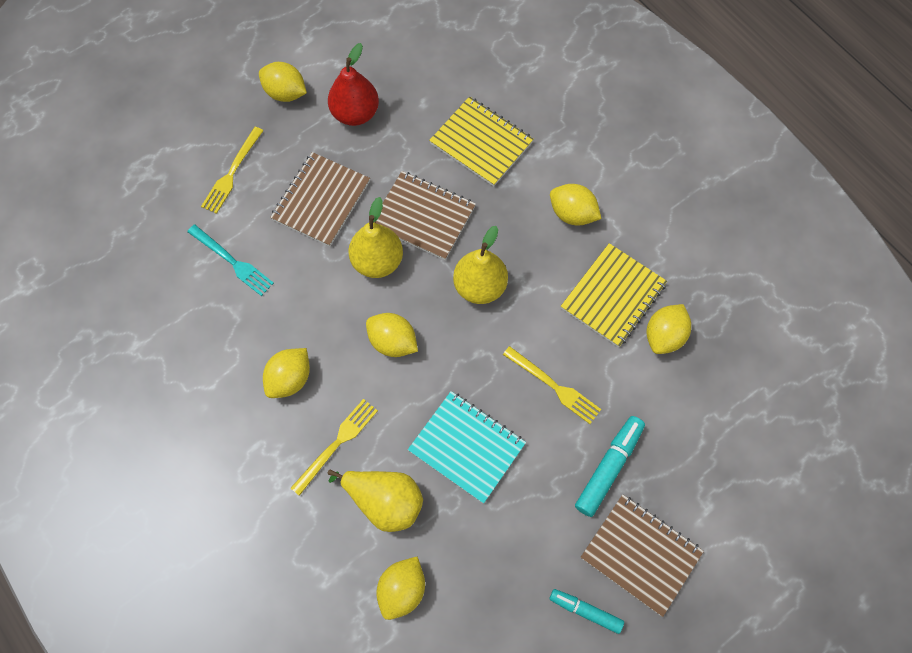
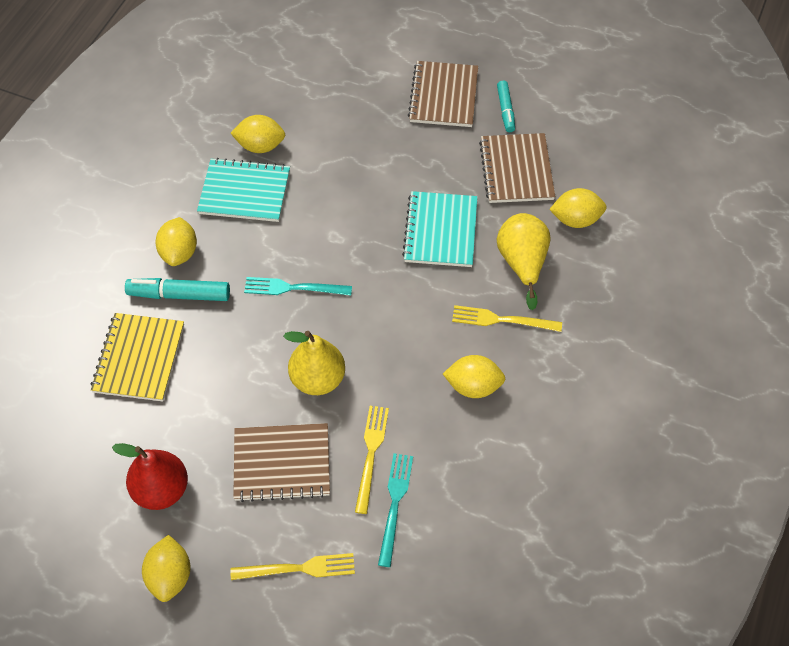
camera: 120 degrees left, 10 degrees down
yellow lemon [366,313,418,357] -> none
brown notebook [374,171,476,260] -> brown notebook moved to [479,133,555,203]
yellow pear [453,226,508,304] -> turquoise fork [244,277,352,295]
yellow fork [503,346,601,424] -> yellow fork moved to [355,406,389,514]
yellow notebook [561,243,667,347] -> turquoise notebook [197,158,290,222]
turquoise marker [575,416,645,517] -> turquoise marker moved to [125,278,230,301]

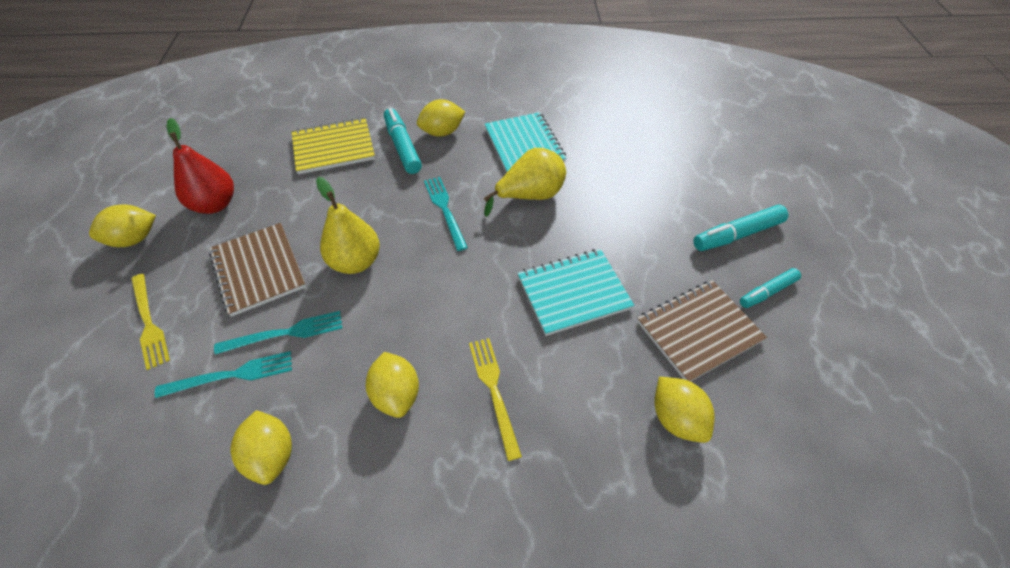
camera: 65 degrees right, 5 degrees down
yellow lemon [231,115,285,153] -> yellow lemon moved to [230,410,292,485]
yellow fork [355,406,389,514] -> turquoise fork [214,311,342,355]
brown notebook [408,61,478,127] -> turquoise marker [693,204,788,251]
yellow pear [497,213,550,310] -> yellow pear moved to [483,148,566,217]

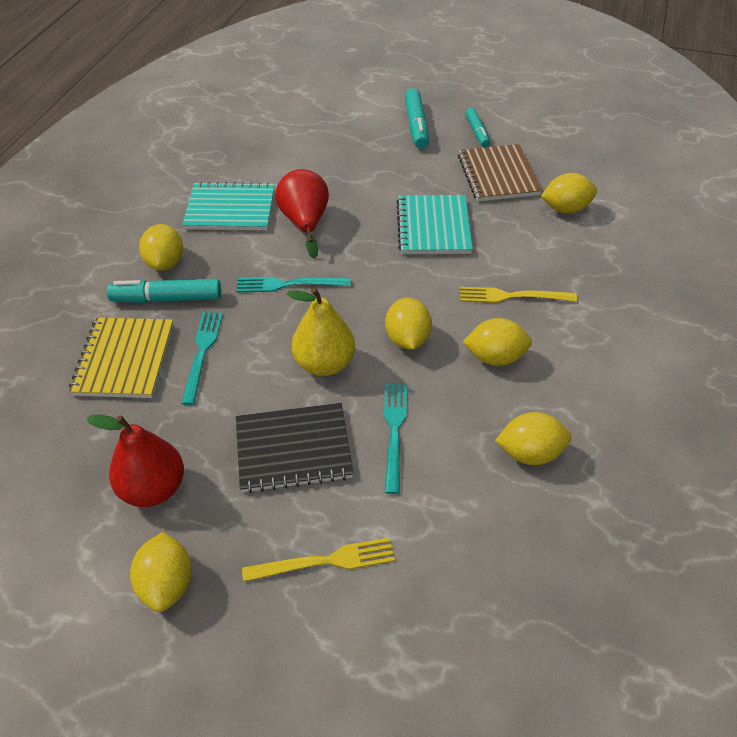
camera: 70 degrees left, 5 degrees down
turquoise fork [155,351,292,398] -> turquoise fork moved to [181,312,223,405]
brown notebook [209,223,306,317] -> black notebook [236,403,353,493]
yellow pear [483,148,566,217] -> red pear [275,169,329,259]
none -> yellow lemon [385,298,432,350]

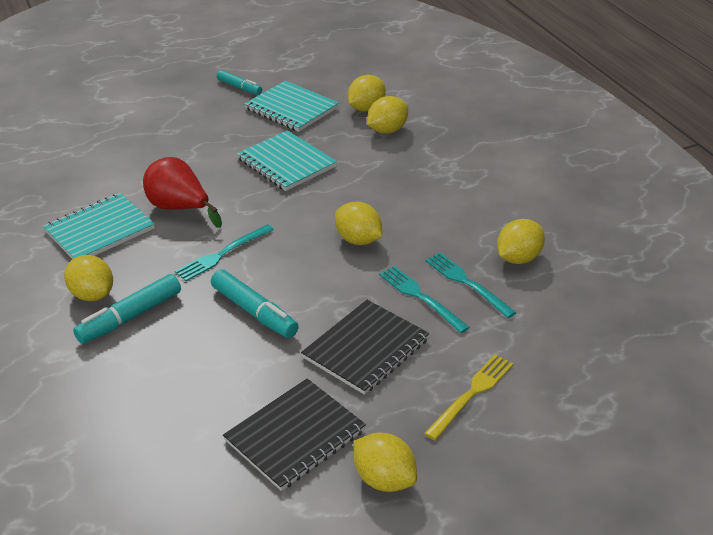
camera: 40 degrees left, 10 degrees down
yellow notebook [69,317,173,398] -> none
red pear [87,415,184,507] -> black notebook [223,379,366,491]
turquoise fork [181,312,223,405] -> turquoise fork moved to [425,252,517,318]
yellow pear [287,288,355,376] -> none
turquoise marker [405,88,429,149] -> turquoise marker moved to [211,269,299,338]
brown notebook [458,144,542,201] -> turquoise notebook [244,81,339,132]
yellow fork [460,287,577,303] -> none
yellow lemon [463,318,532,366] -> yellow lemon moved to [367,96,408,134]

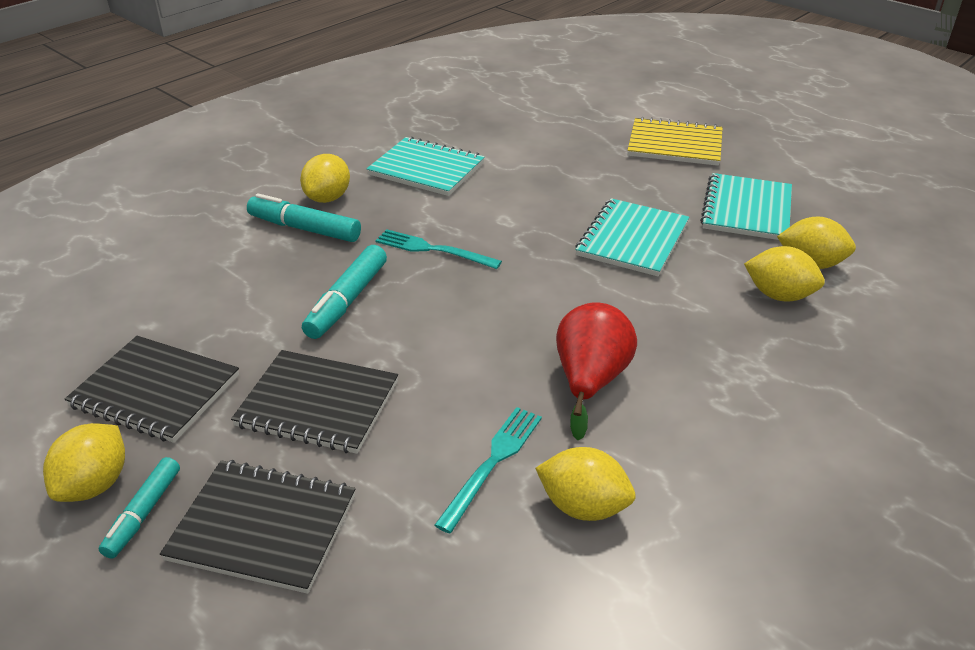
camera: 65 degrees right, 0 degrees up
red pear [143,157,222,228] -> red pear moved to [556,302,637,440]
turquoise marker [217,70,262,95] -> turquoise marker moved to [99,457,180,559]
yellow lemon [335,202,382,245] -> none
turquoise fork [379,266,470,333] -> none
yellow fork [424,355,513,440] -> black notebook [160,460,356,594]
none -> yellow notebook [627,117,723,166]

